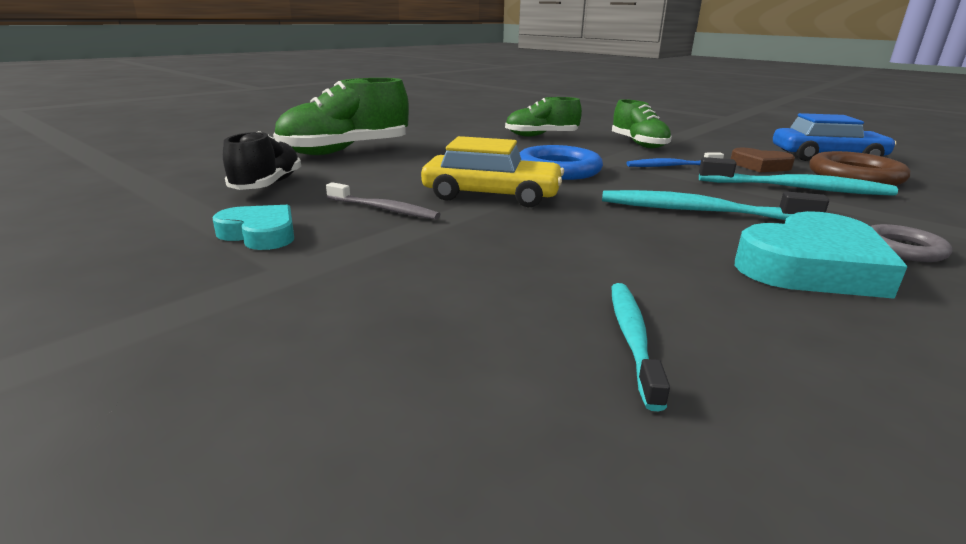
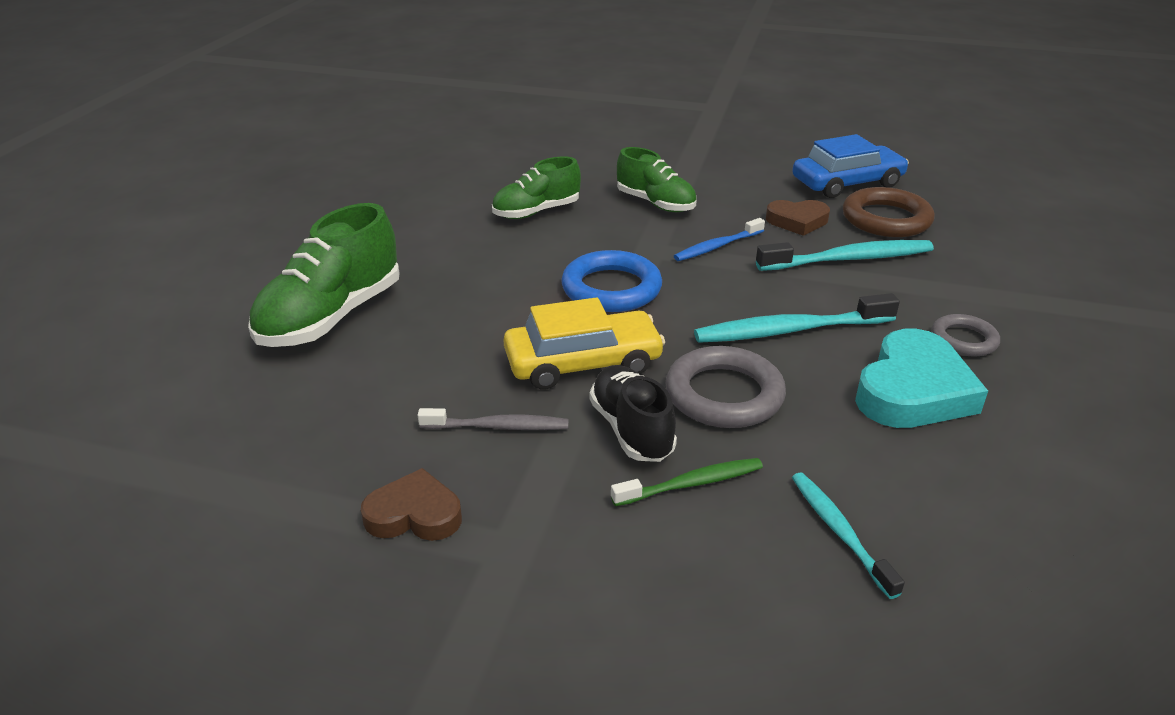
camera: 25 degrees left, 10 degrees up
turquoise heart [213,205,294,250] -> brown heart [361,468,462,541]
black shoe [223,131,301,190] -> black shoe moved to [589,365,677,462]
none -> green toothbrush [611,458,763,506]
none -> grey ring [665,346,786,428]

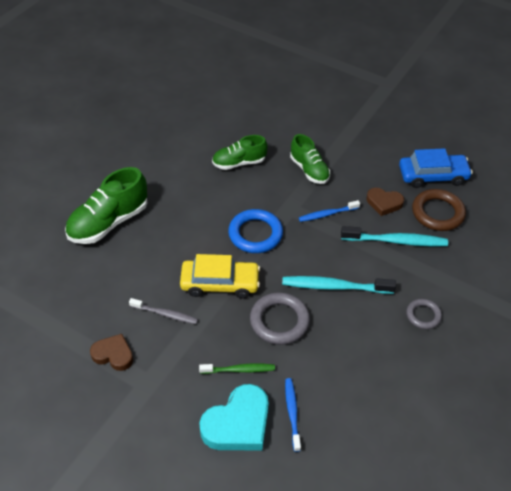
camera: 15 degrees right, 15 degrees up
black shoe [589,365,677,462] -> none
turquoise toothbrush [792,473,905,599] -> blue toothbrush [285,378,301,452]
turquoise heart [855,329,988,428] -> turquoise heart moved to [199,384,269,451]

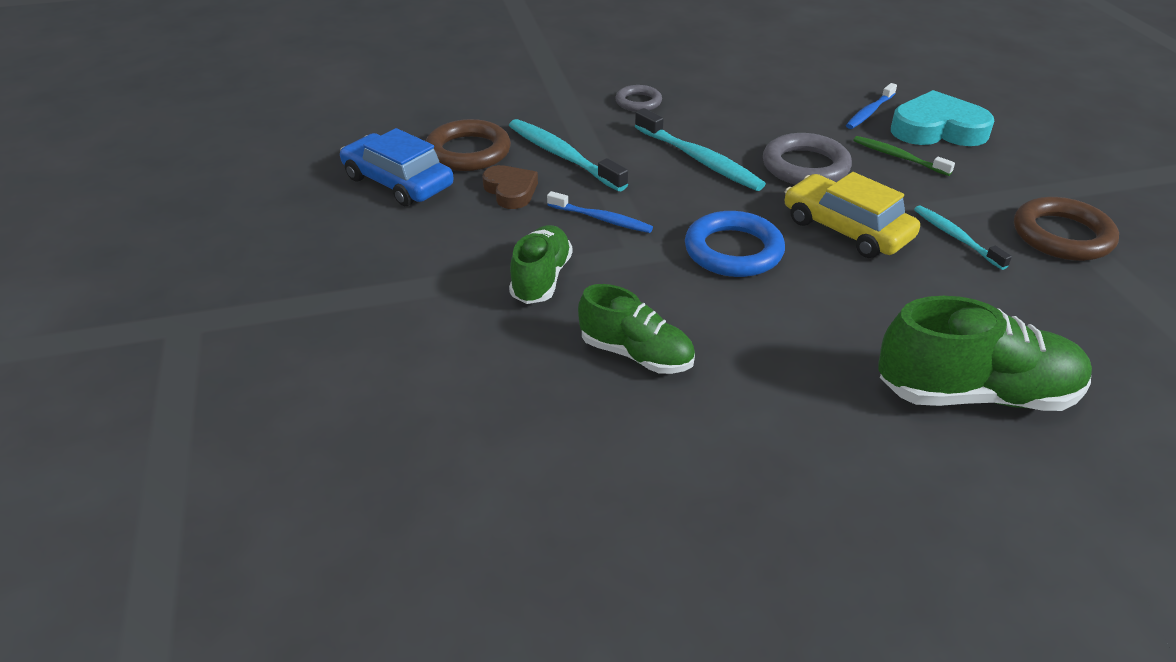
camera: 135 degrees left, 10 degrees down
brown heart [90,334,133,371] -> brown ring [1014,197,1119,261]
grey toothbrush [129,298,198,324] -> turquoise toothbrush [914,205,1012,270]

